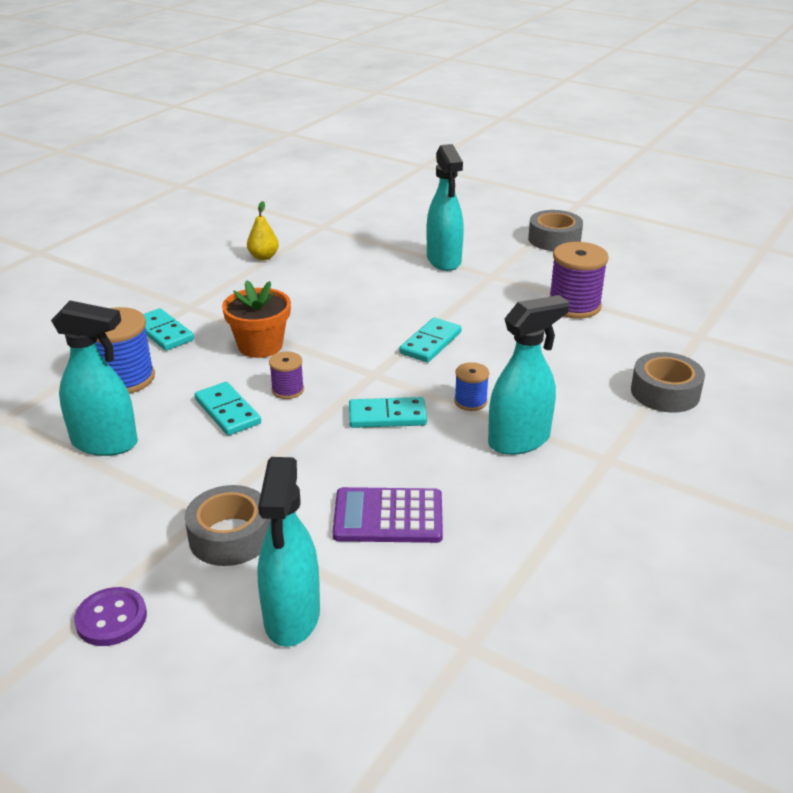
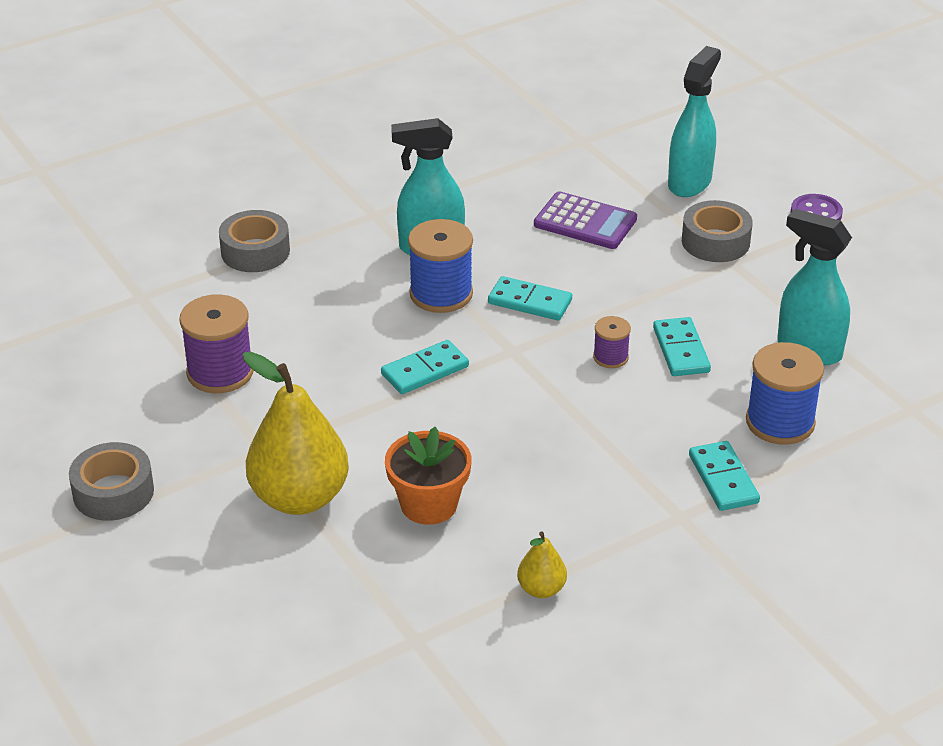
camera: 155 degrees left, 5 degrees up
orange flower pot [222,280,291,358] -> orange flower pot moved to [385,427,472,525]
turquoise spray bottle [427,144,464,271] -> yellow pear [243,351,349,515]
blue spool [454,362,489,411] -> blue spool [408,219,473,313], size x1.86

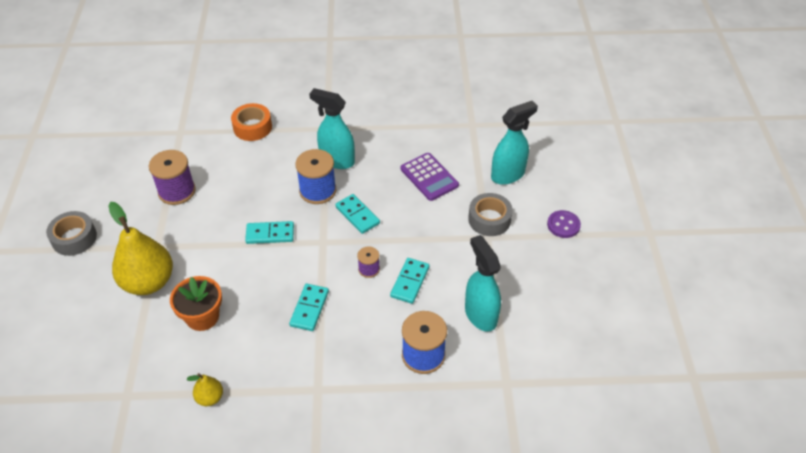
camera: 30 degrees right, 10 degrees up
grey tape [219,210,290,272] -> orange tape [231,103,272,141]
turquoise domino [689,441,760,511] -> turquoise domino moved to [289,284,329,331]

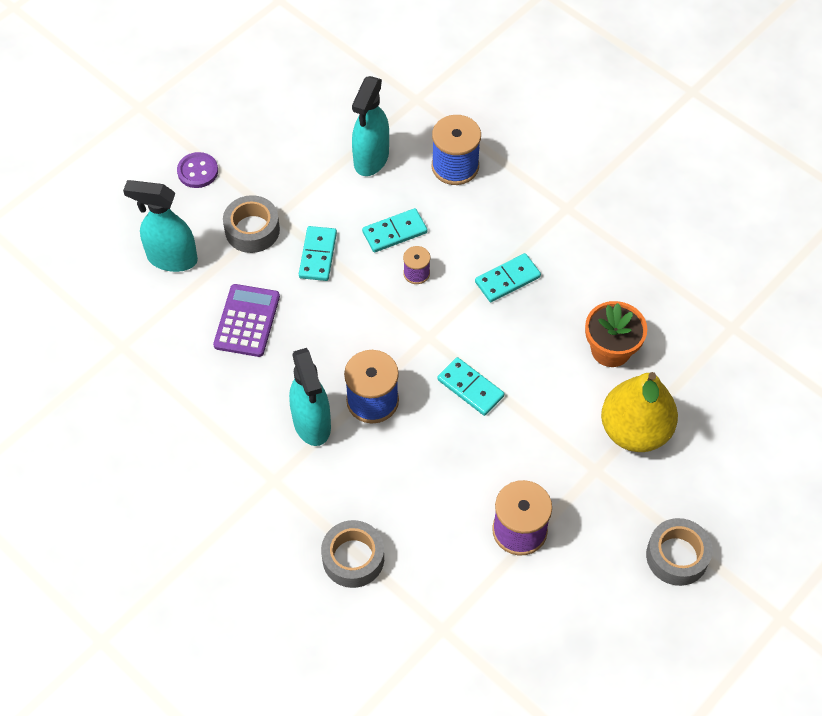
camera: 135 degrees left, 10 degrees up
yellow pear [186,373,223,406] -> none
orange tape [231,103,272,141] -> grey tape [321,520,384,588]
turquoise domino [335,194,380,234] -> turquoise domino moved to [299,226,337,281]

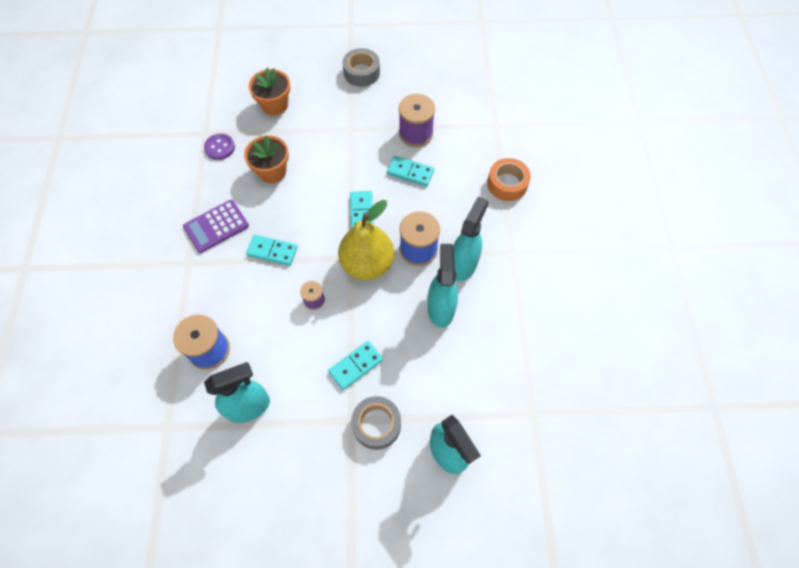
camera: 135 degrees left, 5 degrees up
purple button [177,152,218,188] -> purple button moved to [204,133,235,160]
purple calculator [213,284,280,357] -> purple calculator moved to [183,200,249,253]
grey tape [321,520,384,588] -> orange tape [487,158,531,201]
turquoise domino [362,208,427,252] -> turquoise domino moved to [387,156,434,186]
yellow pear [601,372,678,452] -> yellow pear moved to [338,200,394,280]
none -> orange flower pot [249,68,290,116]
none -> turquoise spray bottle [427,244,458,328]

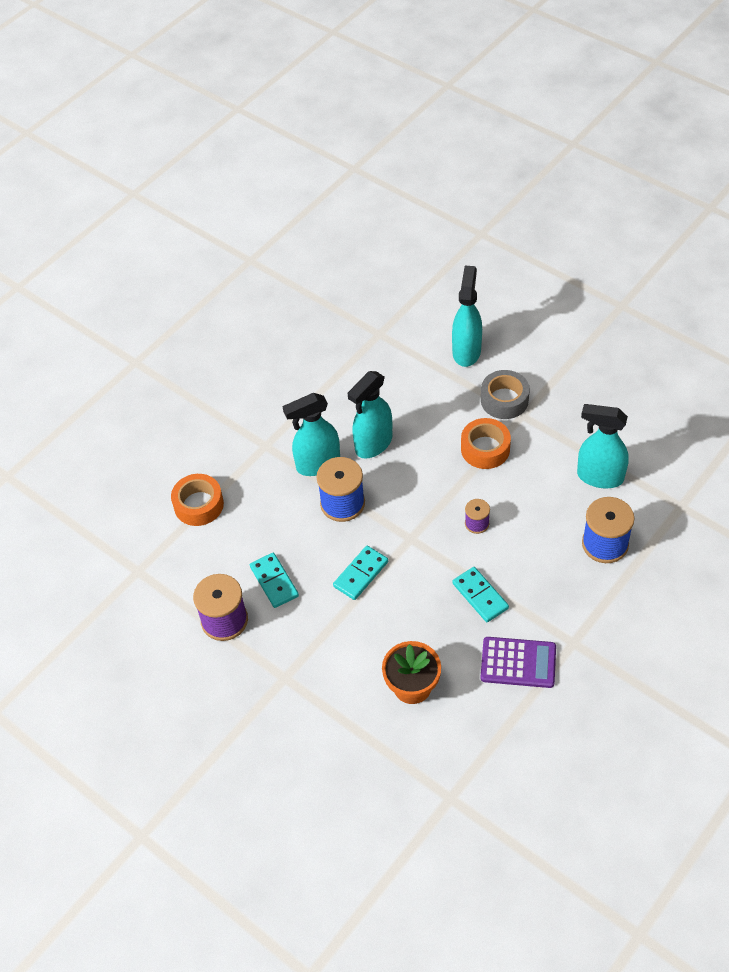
camera: 135 degrees left, 10 degrees down
purple button [204,133,235,160] -> none
orange flower pot [249,68,290,116] -> none
turquoise domino [328,341,383,390] -> orange tape [461,418,511,469]
yellow pear [338,200,394,280] -> none
grey tape [343,48,380,87] -> none

